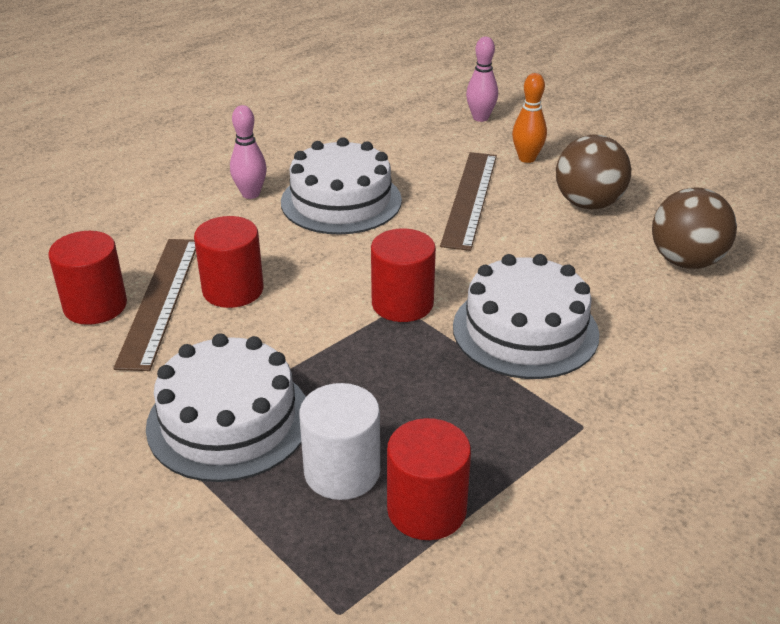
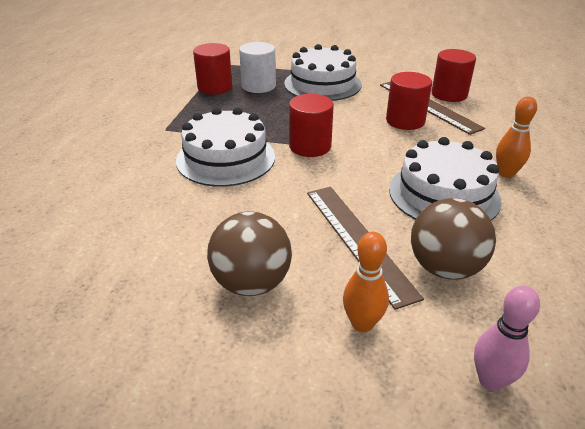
camera: 145 degrees right, 0 degrees up
pink bowling pin [230,105,267,199] -> orange bowling pin [496,97,537,178]
brown ball [652,188,737,269] -> brown ball moved to [411,198,496,280]

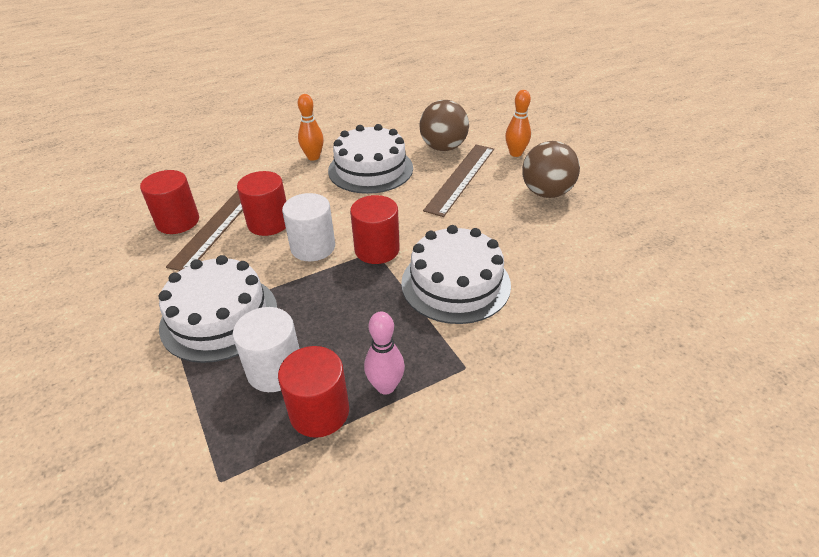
camera: 130 degrees left, 5 degrees up
pink bowling pin [474,285,540,391] -> pink bowling pin moved to [364,312,405,395]
none -> white cylinder [282,193,335,261]

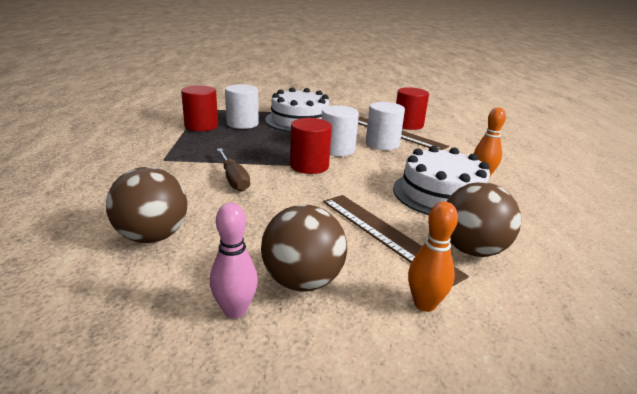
camera: 115 degrees right, 15 degrees down
red cylinder [237,171,286,236] -> white cylinder [366,102,405,150]
pink bowling pin [364,312,405,395] -> pink bowling pin moved to [210,203,258,319]
white cake [401,225,511,324] -> brown screwdriver [217,148,250,192]
none -> brown ball [106,167,187,243]

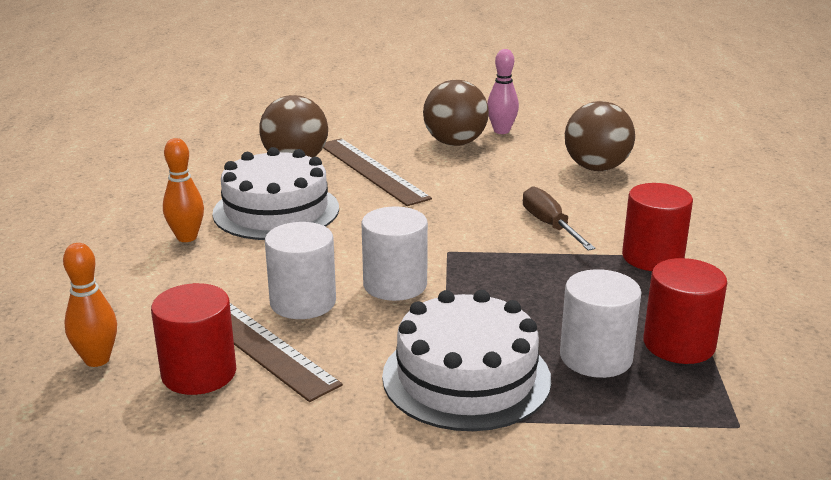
camera: 175 degrees left, 0 degrees up
red cylinder [290,118,332,174] -> red cylinder moved to [622,183,693,271]
orange bowling pin [408,201,458,312] -> orange bowling pin moved to [63,243,117,367]

